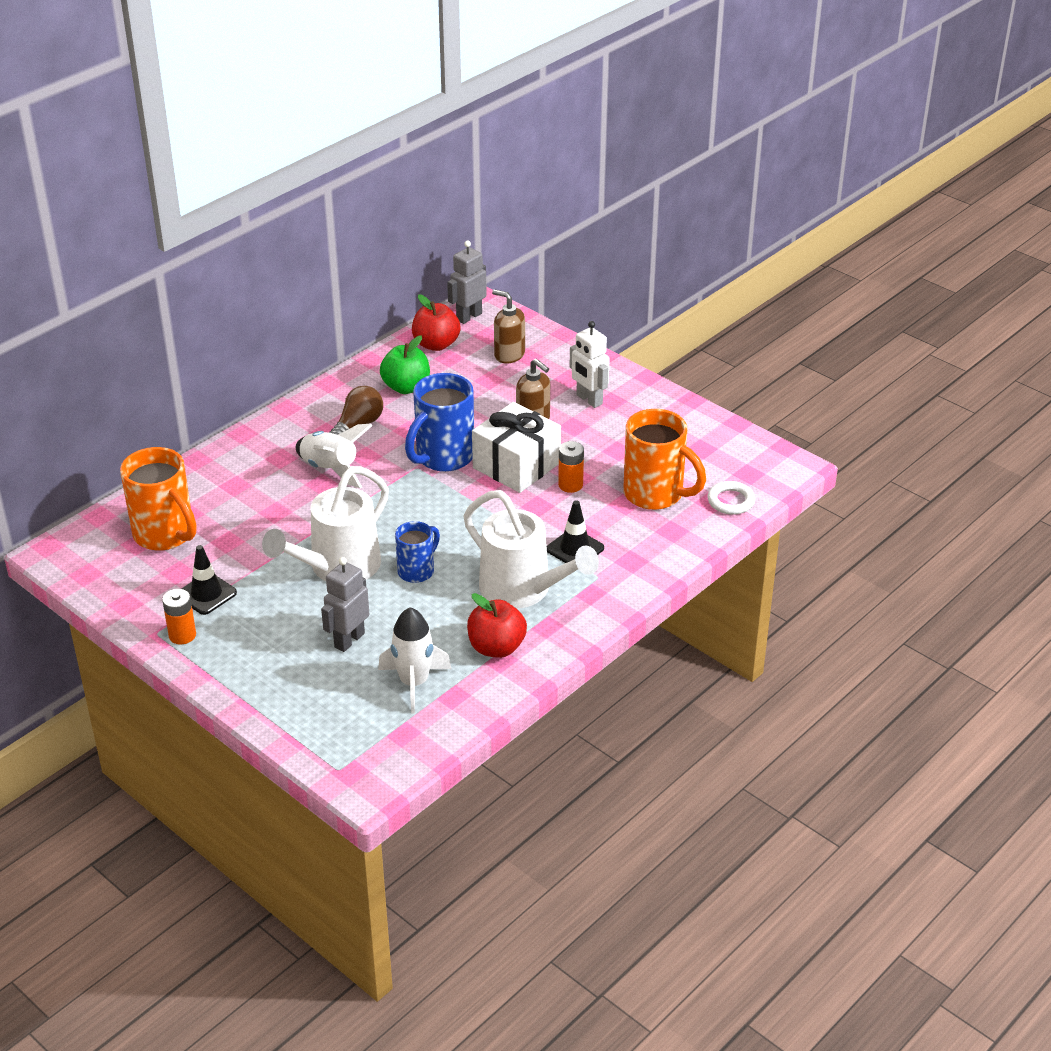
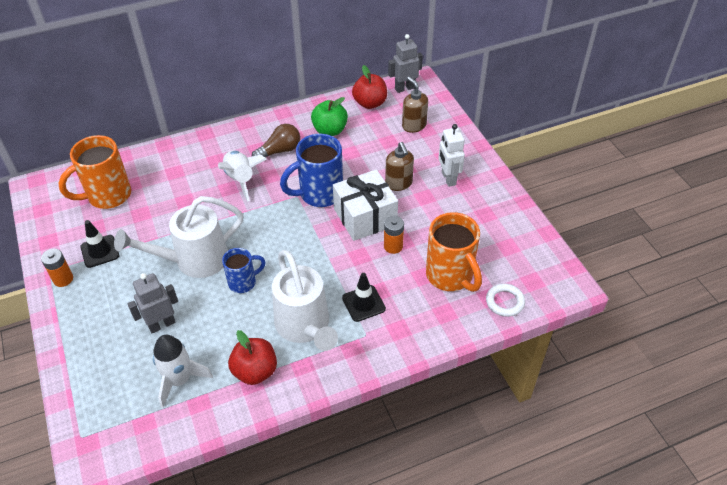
camera: 25 degrees right, 10 degrees up
orange mug [120,447,196,551] -> orange mug turned 75 degrees clockwise [58,135,131,209]

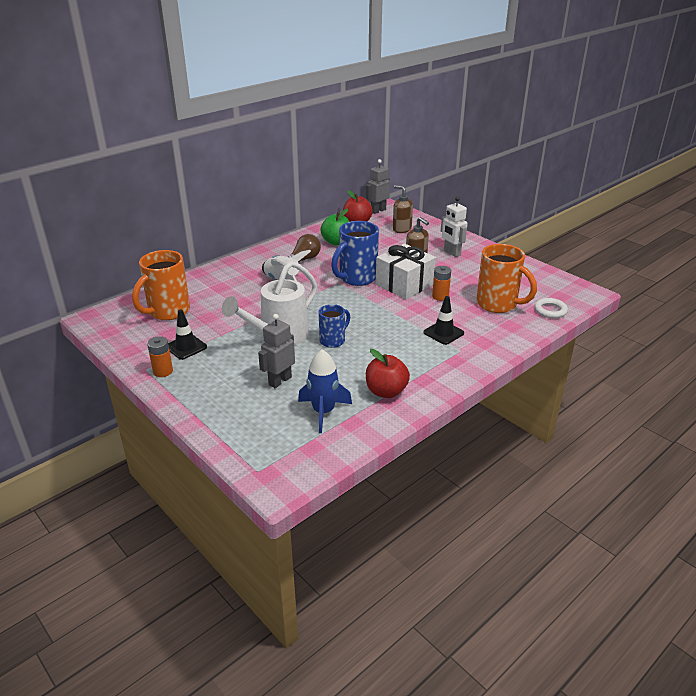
camera: 20 degrees left, 15 degrees down
white rocket [153,335,213,408] -> blue rocket [298,349,352,433]
white watering can [272,250,338,351] -> none

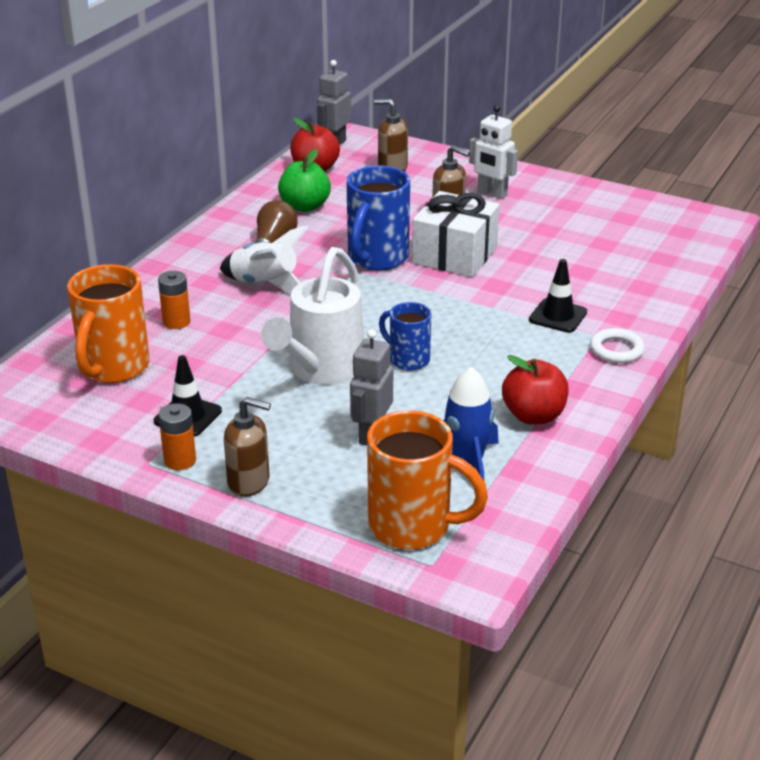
camera: 20 degrees left, 0 degrees up
blue mug [319,304,350,348] -> blue mug turned 75 degrees counterclockwise [379,302,431,371]
orange battery [432,266,451,301] -> orange battery moved to [158,271,190,329]
orange mug [476,244,537,313] -> orange mug moved to [367,410,488,549]
white ring [535,298,568,318] -> white ring moved to [590,328,645,363]
none -> brown soap dispenser [224,397,271,497]

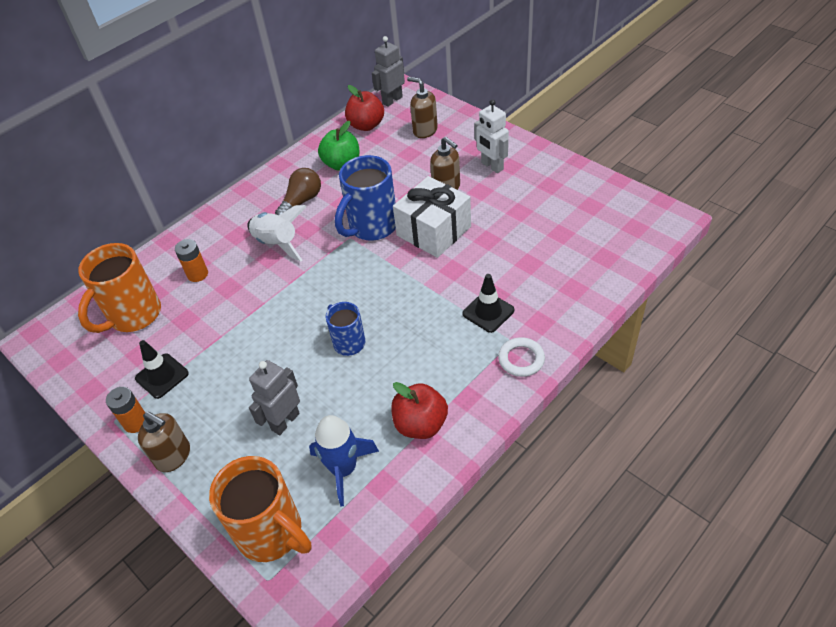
camera: 20 degrees right, 15 degrees up
white watering can [261,247,364,385] -> none

